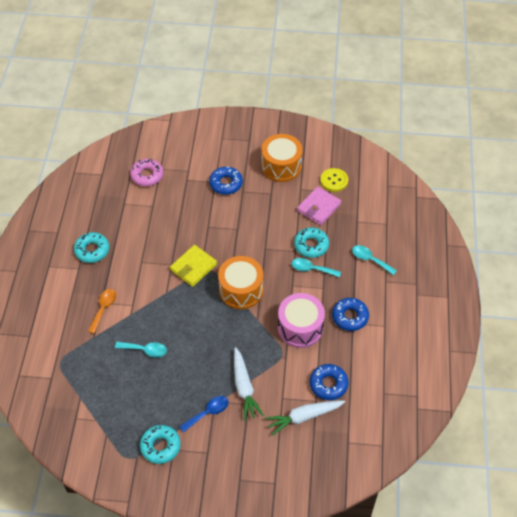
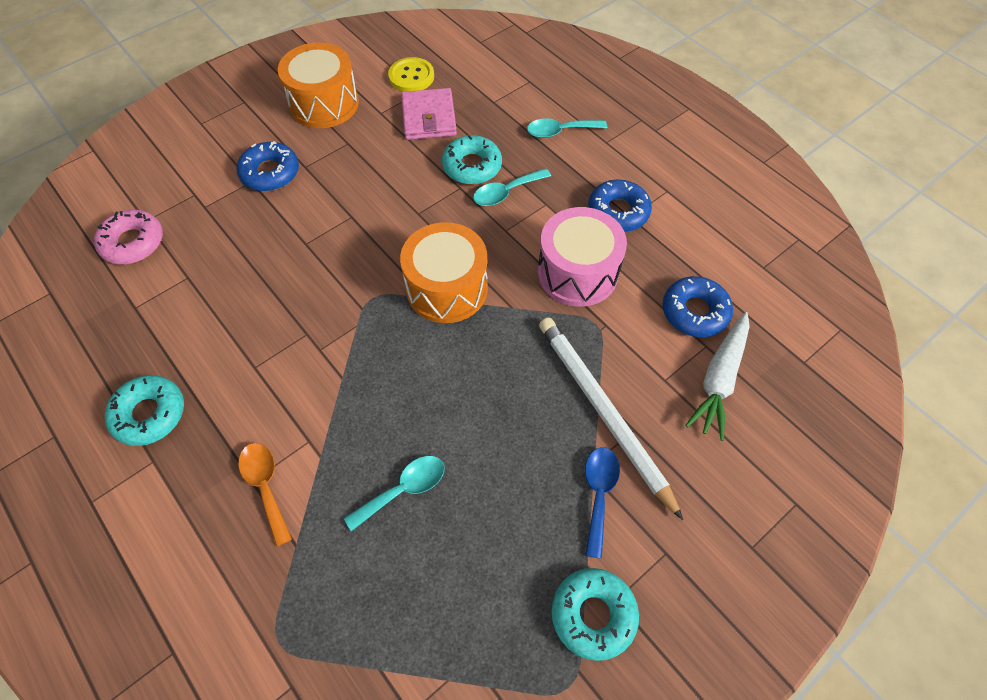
camera: 45 degrees left, 5 degrees up
yellow wallet [170,245,217,287] -> none
white carrot [234,347,264,420] -> white pencil [539,317,683,520]

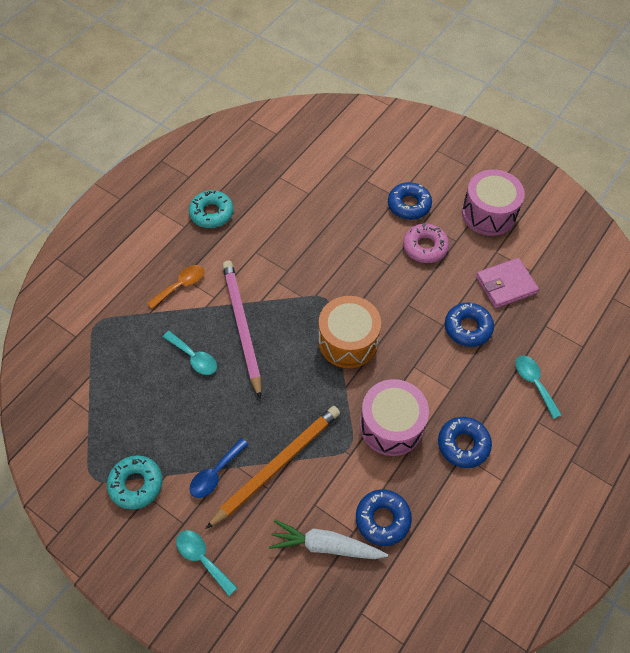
camera: 75 degrees right, 0 degrees up
pink donut [94,209,163,264] -> pink donut moved to [403,223,449,263]
orange drum [278,42,359,128] -> pink drum [462,169,525,236]
yellow button [388,57,434,92] -> none
turquoise donut [442,135,502,184] -> blue donut [445,303,494,347]
turquoise spoon [473,168,551,206] -> turquoise spoon moved to [176,530,237,596]
white pencil [539,317,683,520] -> orange pencil [206,406,340,529]
blue spoon [585,447,620,559] -> blue spoon turned 135 degrees clockwise [190,438,249,498]
none -> pink pencil [222,261,261,399]

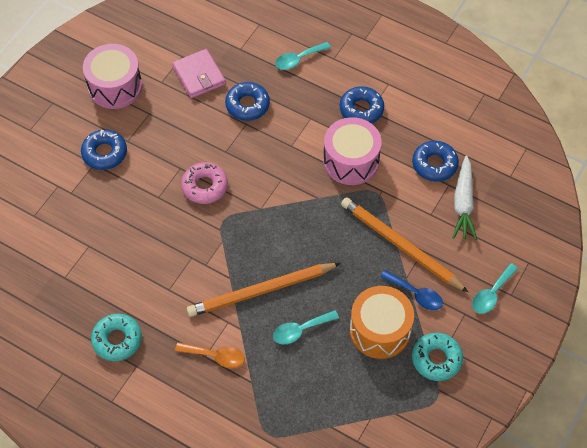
camera: 95 degrees left, 0 degrees up
orange spoon [147,265,204,309] -> orange spoon turned 150 degrees clockwise [175,342,245,368]
turquoise spoon [163,331,217,375] -> turquoise spoon turned 150 degrees counterclockwise [273,310,339,344]
pink pencil [222,261,261,399] -> orange pencil [187,263,341,317]
orange drum [318,296,381,368] -> orange drum moved to [350,286,414,359]
pink donut [403,223,449,263] -> pink donut moved to [181,162,228,204]

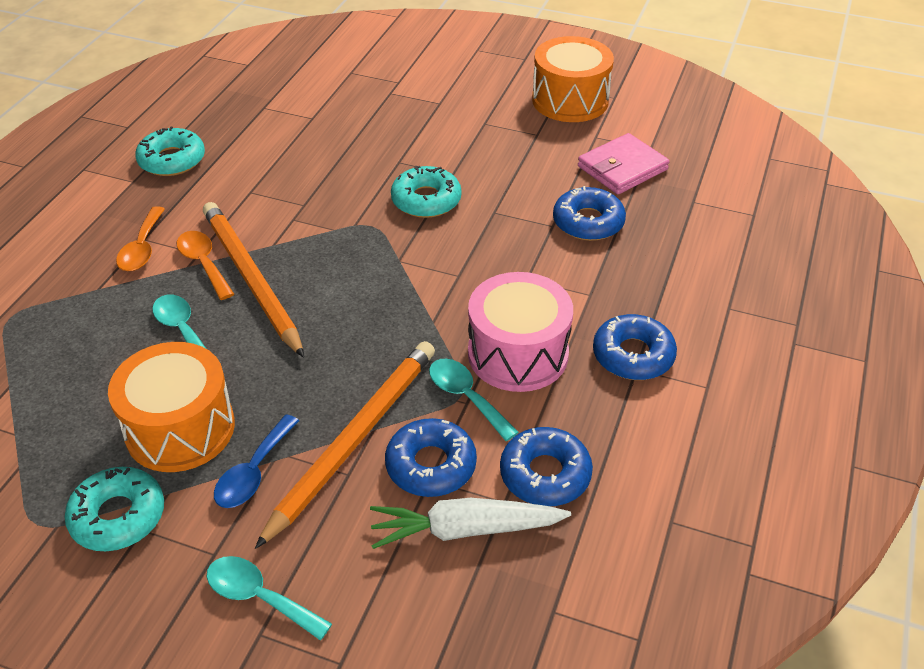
camera: 80 degrees right, 15 degrees down
blue donut [81,129,127,170] -> blue donut moved to [385,418,477,497]
pink drum [83,44,142,109] -> orange drum [532,36,614,122]
pink donut [181,162,228,204] -> turquoise donut [391,166,462,218]
turquoise spoon [275,42,331,70] -> turquoise spoon moved to [429,359,519,441]
none -> orange spoon [177,231,234,300]

